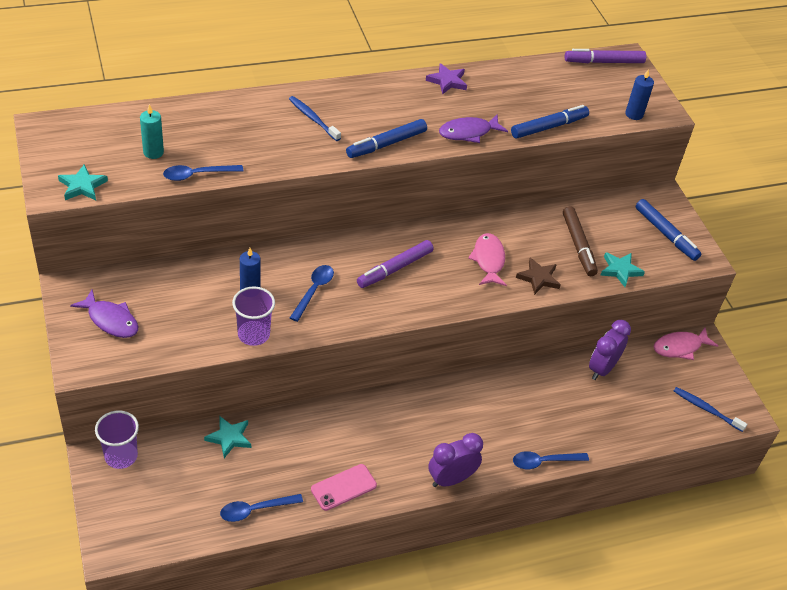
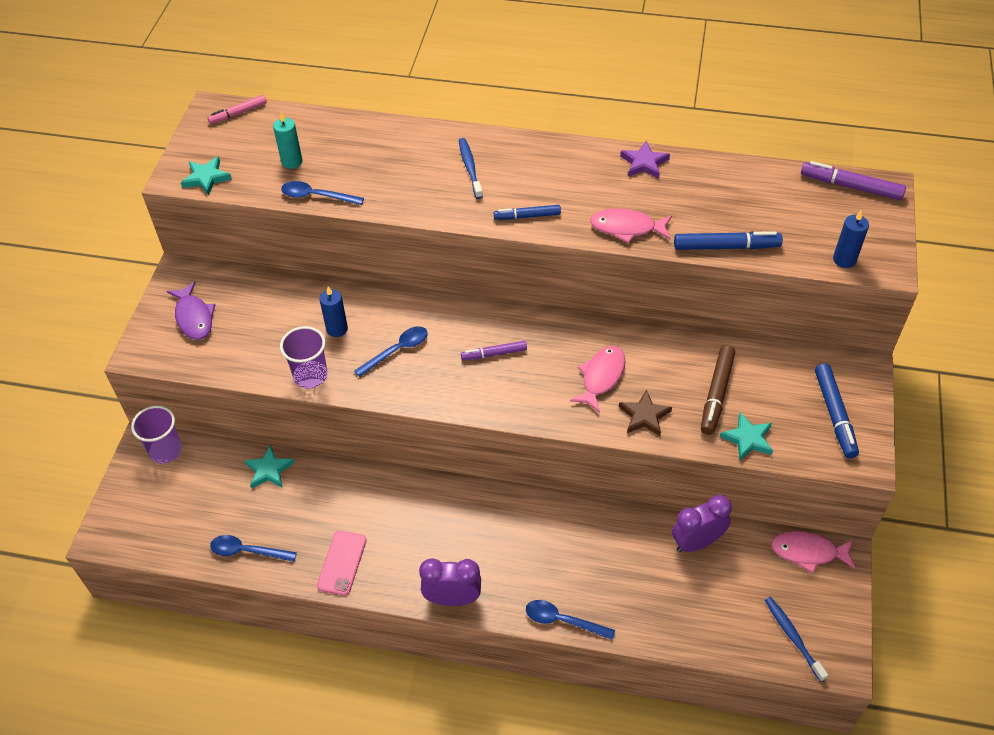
camera: 35 degrees right, 5 degrees up
pink phone [311,464,377,511] -> pink phone turned 75 degrees counterclockwise [317,531,366,596]
blue marker [346,119,427,158] -> blue marker [494,205,561,220], size x0.65
purple marker [357,240,434,288] -> purple marker [461,341,527,361], size x0.65
purple fish [439,115,508,143] -> pink fish [590,208,672,243]
none -> pink marker [207,95,267,124]

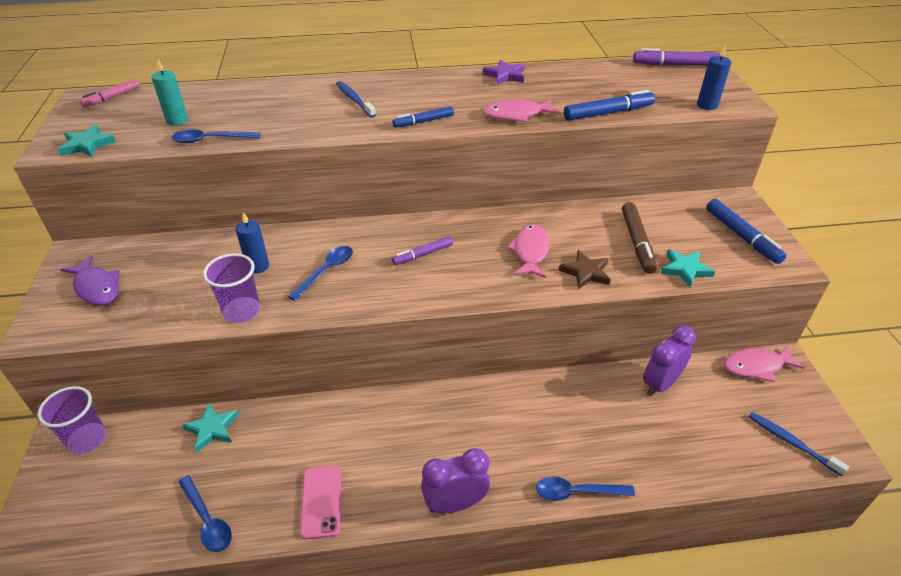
camera: 20 degrees left, 10 degrees down
blue spoon [210,535,297,562] -> blue spoon turned 120 degrees counterclockwise [178,475,232,552]

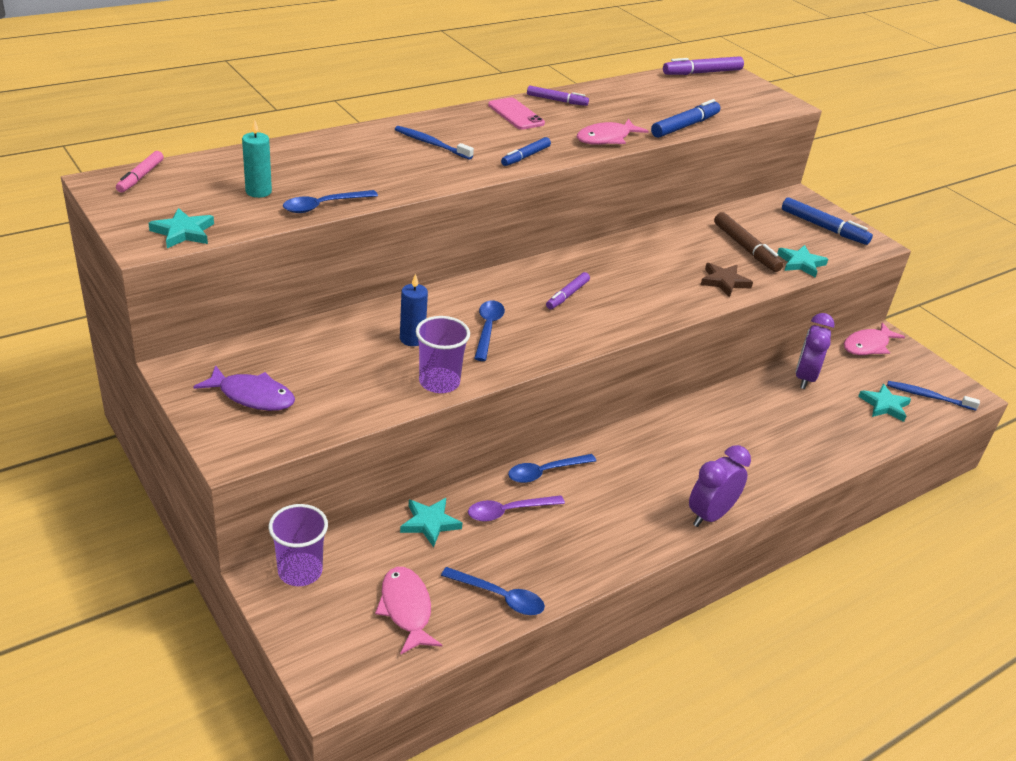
camera: 30 degrees left, 5 degrees down
pink phone [300,466,341,540] -> pink phone moved to [488,97,545,130]
purple star [483,60,525,85] -> purple marker [527,86,589,106]
pink fish [507,224,550,278] -> pink fish moved to [375,567,442,655]
blue spoon [536,477,635,501] -> blue spoon moved to [508,454,596,483]
blue candle [697,45,731,110] -> none
none -> purple spoon [468,495,565,522]
none -> turquoise star [858,384,911,422]

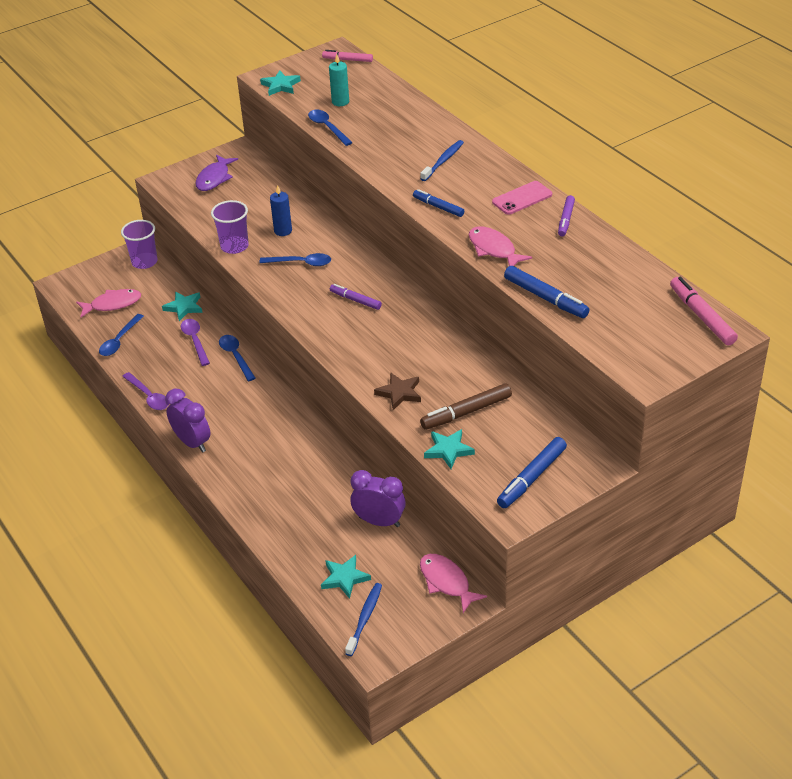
camera: 95 degrees right, 5 degrees up
purple marker [663,56,744,75] -> pink marker [670,277,738,346]
none -> purple spoon [122,372,169,410]

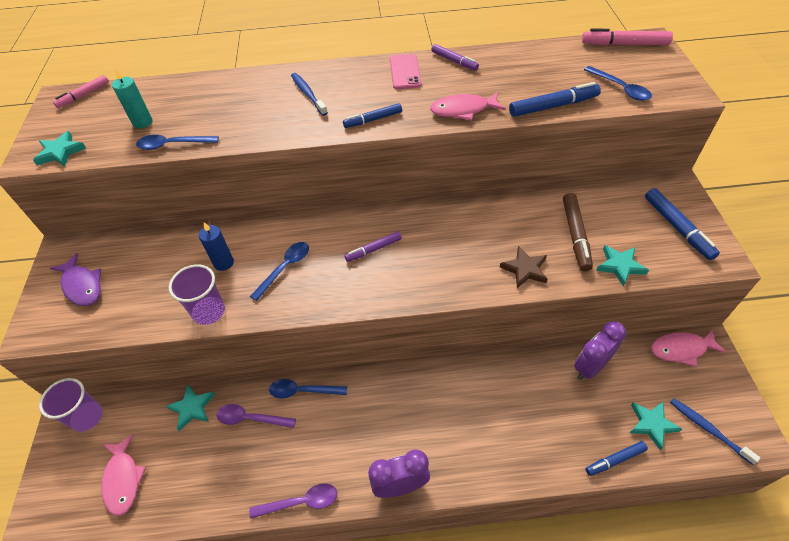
camera: 60 degrees left, 10 degrees up
pink fish [76,289,141,318] -> pink fish turned 150 degrees clockwise [101,434,146,516]
blue spoon [99,314,144,356] -> blue spoon moved to [584,66,652,101]
none -> blue marker [586,441,648,476]

